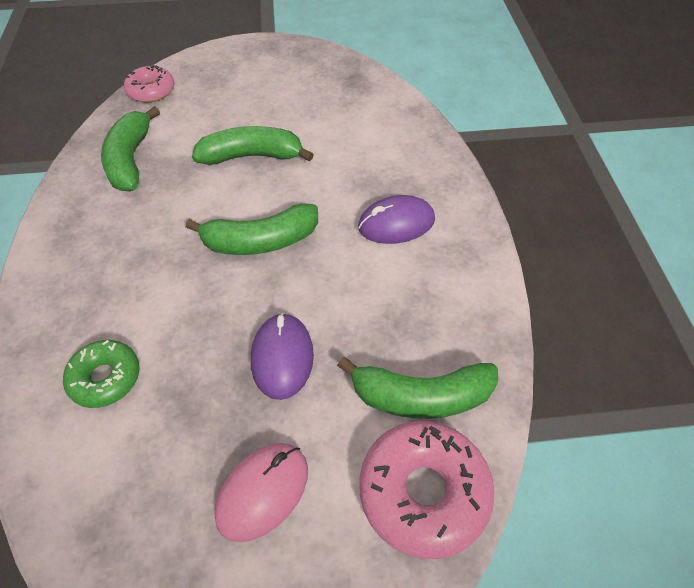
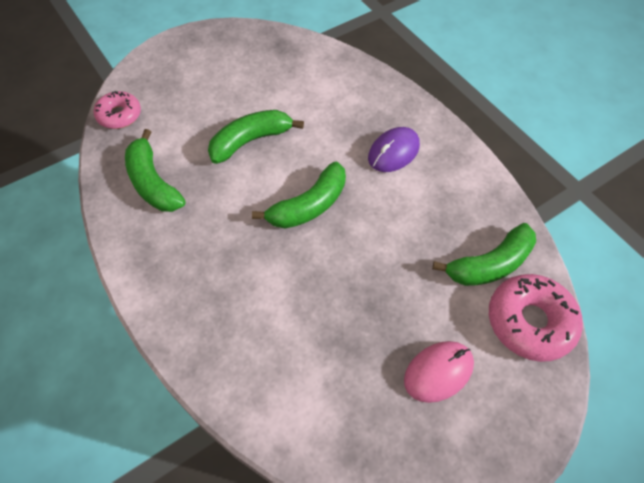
camera: 30 degrees left, 5 degrees up
green donut [63,340,139,408] -> none
pink mouse [215,443,308,542] -> pink mouse turned 45 degrees clockwise [404,341,474,403]
purple mouse [251,313,314,400] -> none

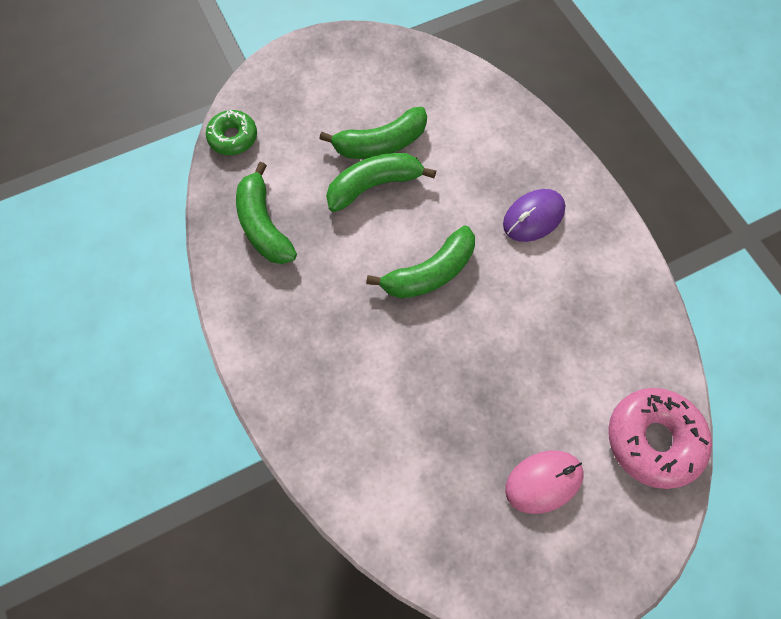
camera: 10 degrees right, 10 degrees up
pink donut [93,91,141,129] -> green donut [206,110,257,155]
green banana [432,223,536,286] -> green banana moved to [319,107,427,159]

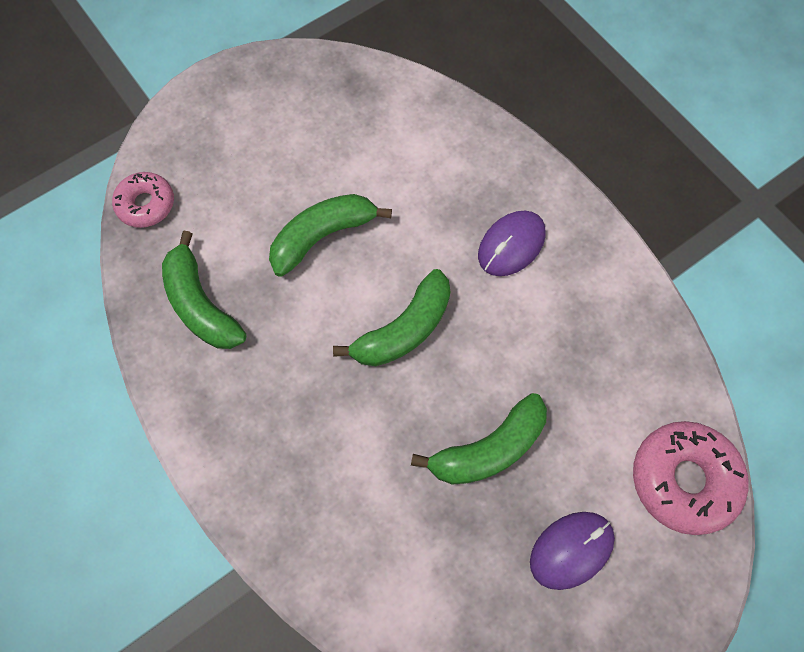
camera: 10 degrees left, 0 degrees up
green donut [206,110,257,155] -> pink donut [112,172,174,228]
green banana [319,107,427,159] -> green banana moved to [411,393,547,485]
pink mouse [505,450,583,514] -> purple mouse [530,512,615,590]

